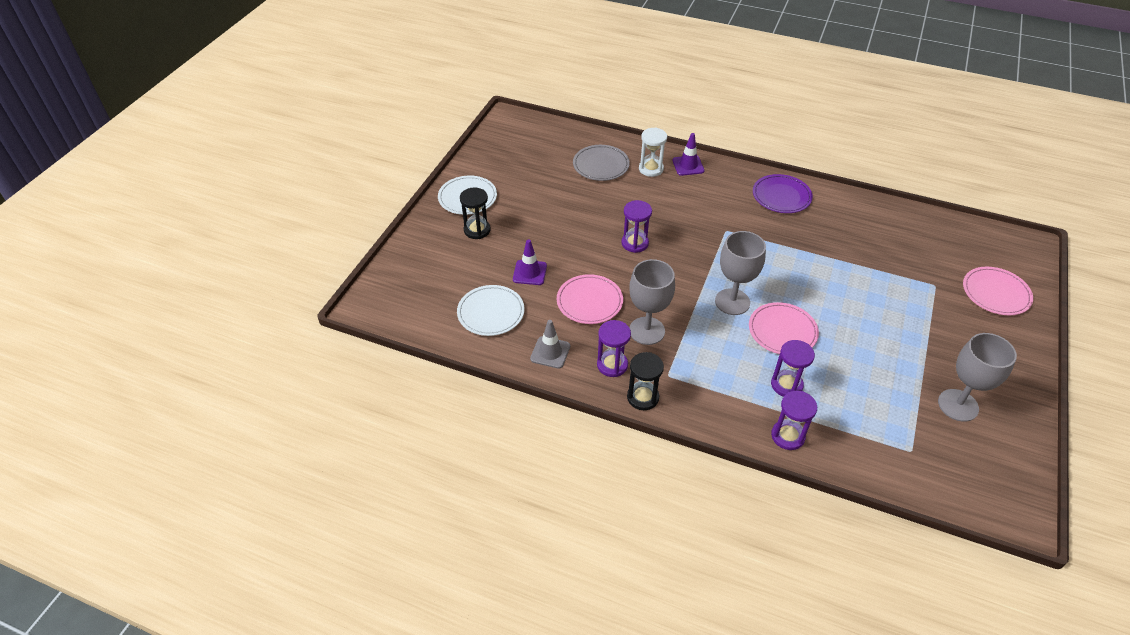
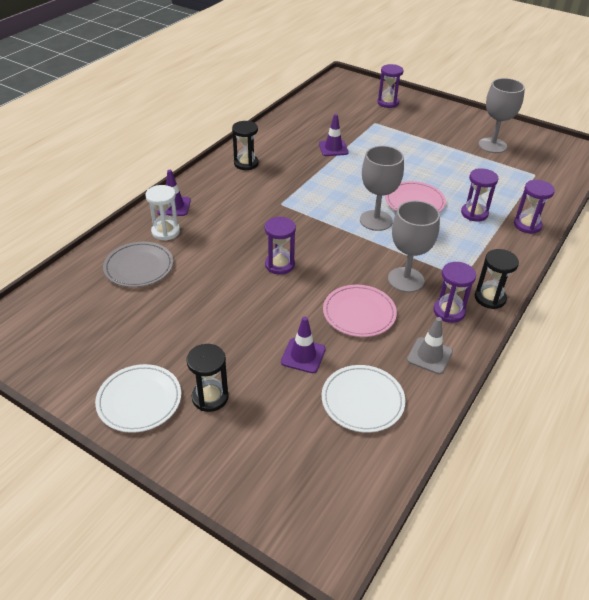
camera: 80 degrees left, 5 degrees down
purple plate [753,174,813,213] -> black hourglass [232,121,259,170]
pink plate [963,267,1033,315] -> purple hourglass [377,64,404,108]
none -> purple traffic cone [319,114,349,156]

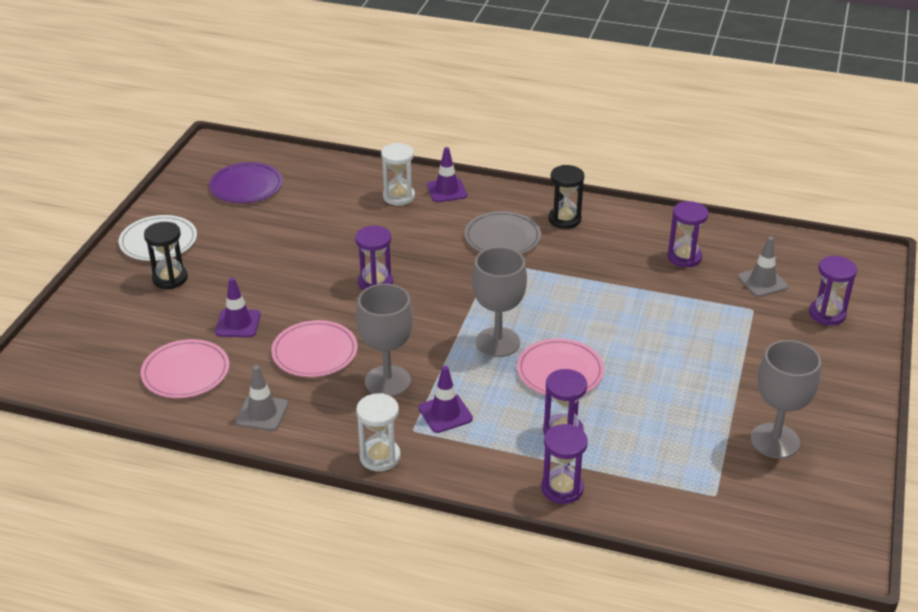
camera: 75 degrees right, 5 degrees down
grey plate [103,242,173,287] -> grey plate moved to [464,211,541,254]
purple traffic cone [319,114,349,156] -> purple traffic cone moved to [419,366,473,433]
white plate [322,365,405,433] -> pink plate [140,339,229,398]
purple hourglass [433,262,476,323] -> purple hourglass moved to [667,201,709,267]
black hourglass [475,249,519,309] -> white hourglass [356,393,401,471]
none -> purple plate [209,162,283,203]
none -> grey traffic cone [738,236,788,297]

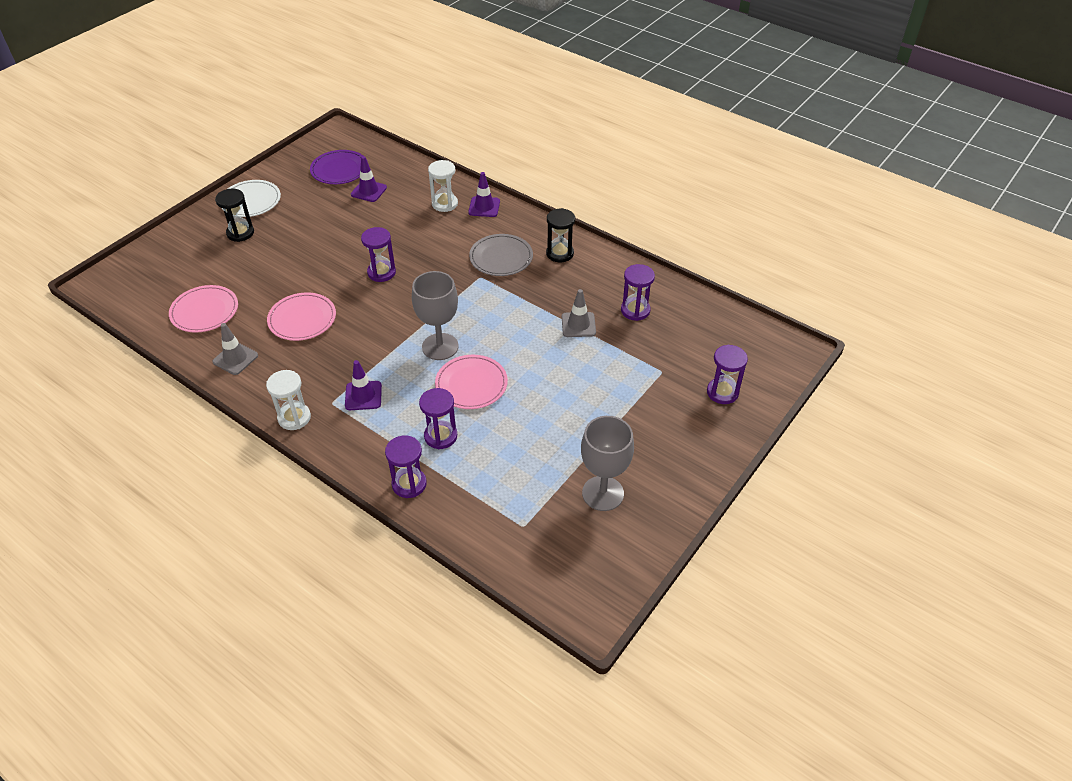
camera: 20 degrees right, 10 degrees up
purple traffic cone [215,277,260,337] -> purple traffic cone moved to [351,156,387,202]
grey goblet [356,284,413,397] -> none
grey traffic cone [738,236,788,297] -> grey traffic cone moved to [562,289,596,337]

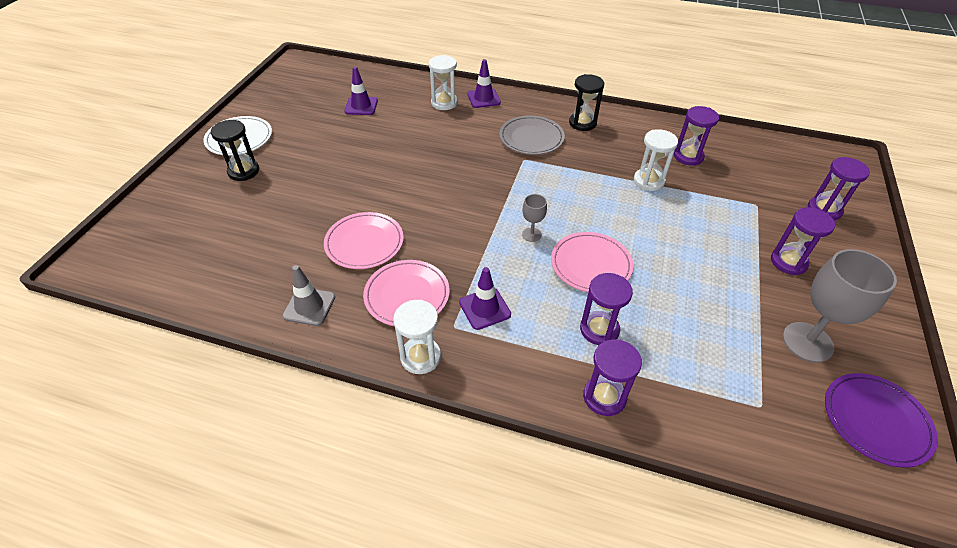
camera: 20 degrees left, 0 degrees up
pink plate [169,285,238,333] -> pink plate moved to [363,260,450,326]
purple plate [310,150,367,184] -> purple plate moved to [825,373,938,468]
purple hourglass [361,227,396,282] -> purple hourglass moved to [771,207,835,275]
grey goblet [412,271,459,360] -> grey goblet [522,194,547,242], size x0.48
grey traffic cone [562,289,596,337] -> white hourglass [634,129,678,191]

